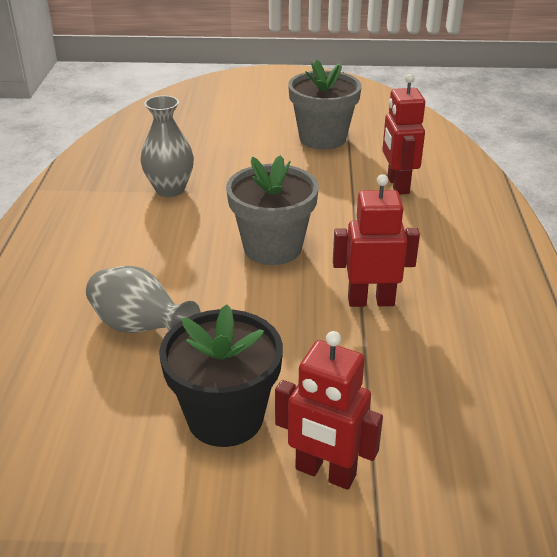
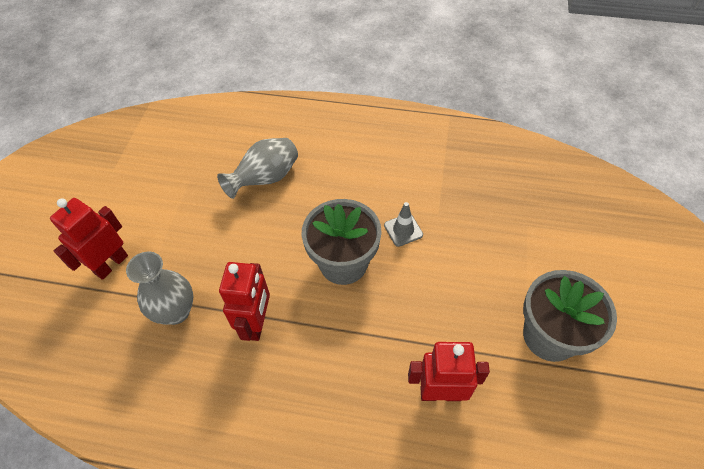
camera: 100 degrees right, 20 degrees up
grey vase [141,95,194,197] -> grey vase moved to [126,252,193,325]
black flower pot [159,304,283,447] -> none
none -> grey traffic cone [384,202,423,247]

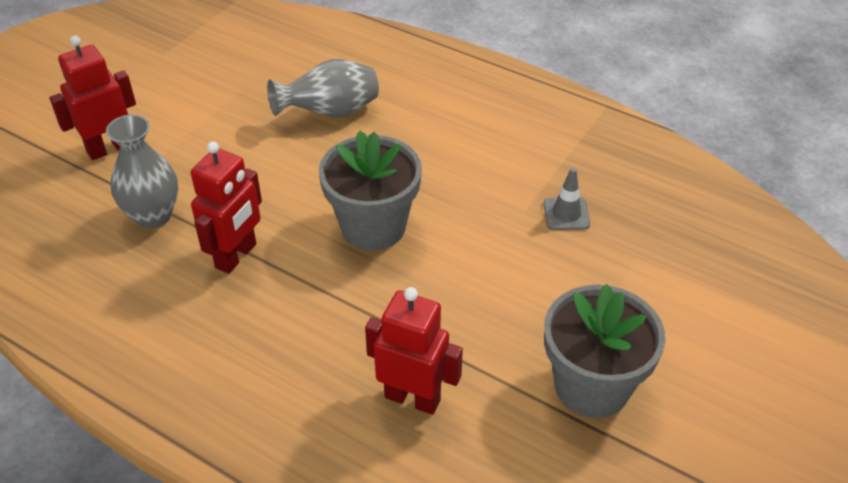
camera: 20 degrees right, 10 degrees down
grey traffic cone [384,202,423,247] -> grey traffic cone moved to [543,168,590,230]

